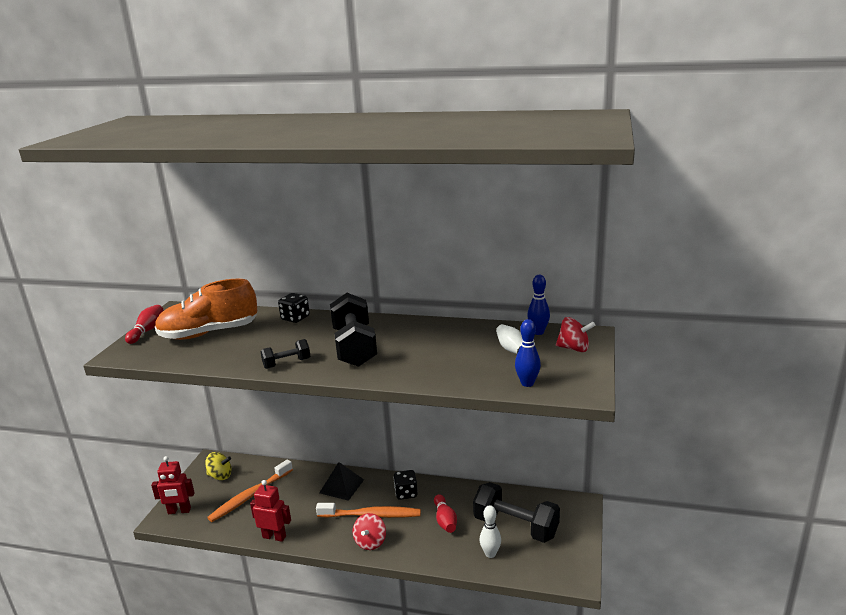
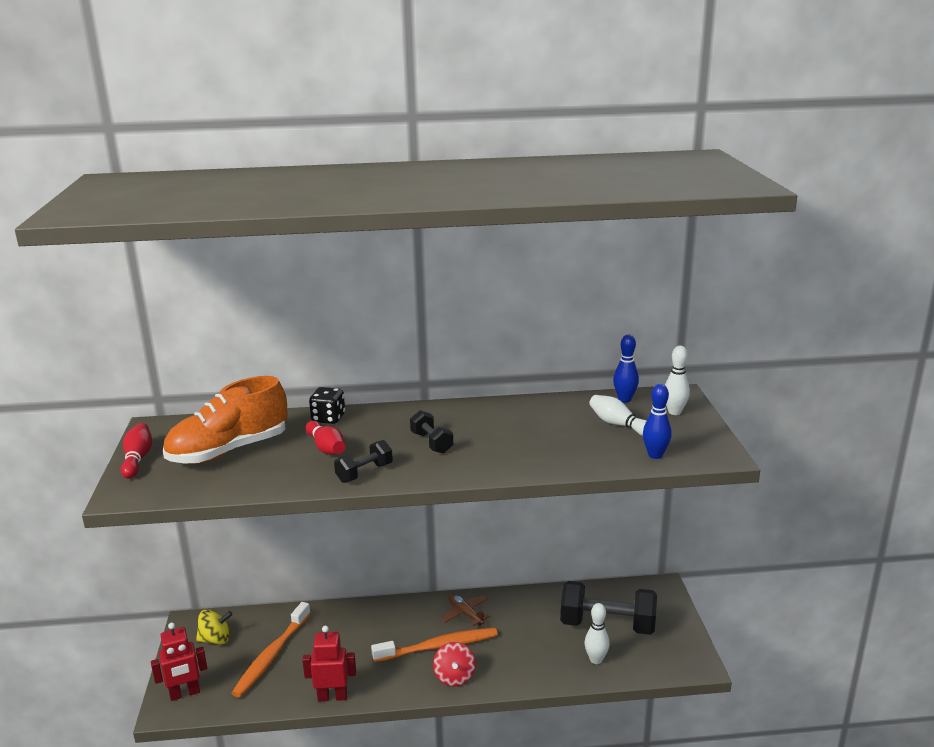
camera: 20 degrees left, 0 degrees up
black pyramid [319,462,364,501] -> none
black dumbbell [330,293,377,367] -> black dumbbell [410,410,453,454], size x0.50
black dice [393,470,418,500] -> brown plane [441,594,491,626]
red bowling pin [434,494,457,533] -> red bowling pin moved to [306,421,345,455]
red spinning top [556,317,596,352] -> white bowling pin [665,346,690,415]

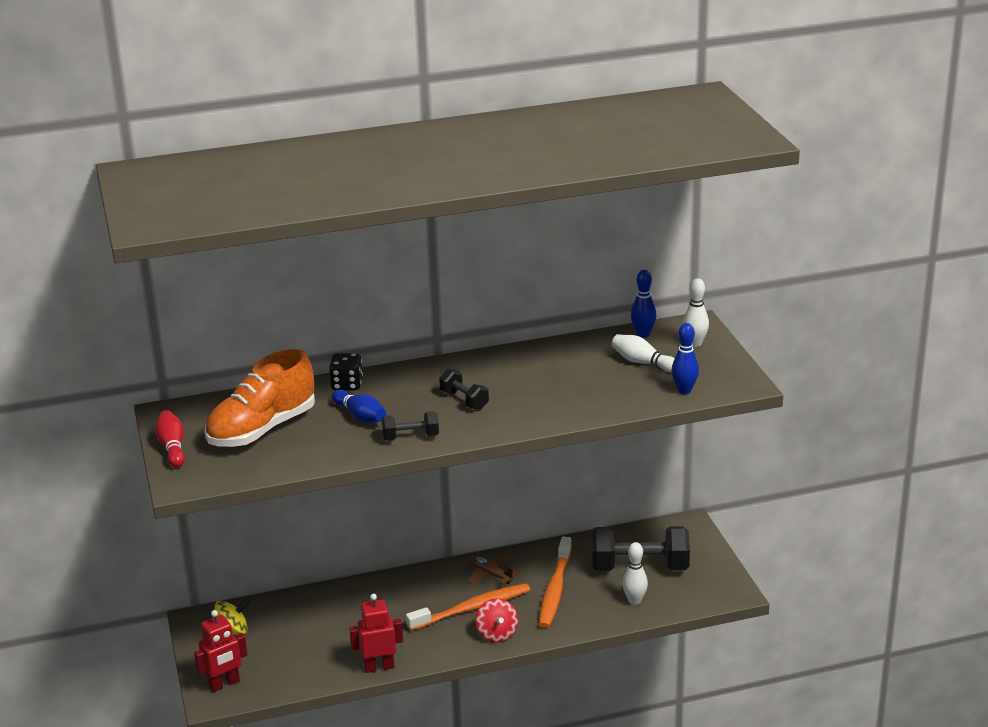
camera: 10 degrees left, 5 degrees up
orange toothbrush [232,602,311,697] -> orange toothbrush moved to [539,537,572,628]
red bowling pin [306,421,345,455] -> blue bowling pin [332,390,386,423]
black dumbbell [334,440,393,483] -> black dumbbell turned 45 degrees clockwise [381,411,439,440]

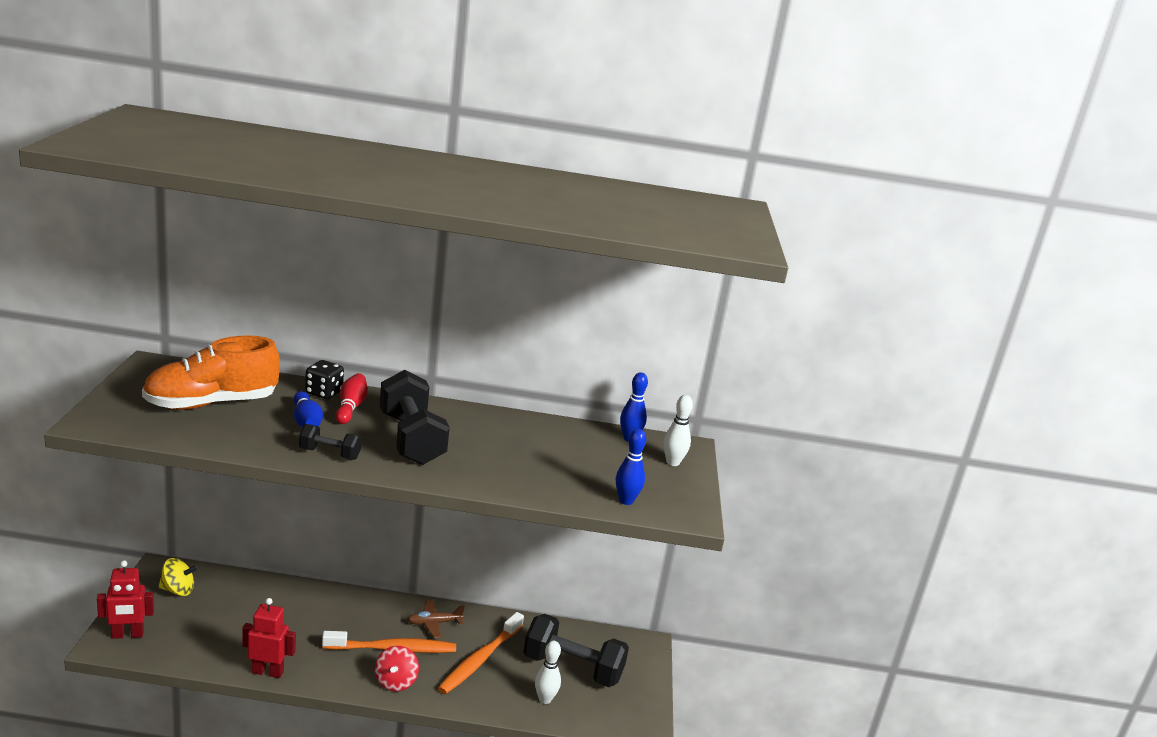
camera: 15 degrees right, 5 degrees down
red bowling pin [155,410,185,468] -> red bowling pin moved to [335,373,368,424]
black dumbbell [439,369,489,410] -> black dumbbell [380,370,450,465], size x1.98
brown plane [467,554,519,585] -> brown plane turned 75 degrees counterclockwise [407,600,465,638]
white bowling pin [612,334,675,373] -> none

